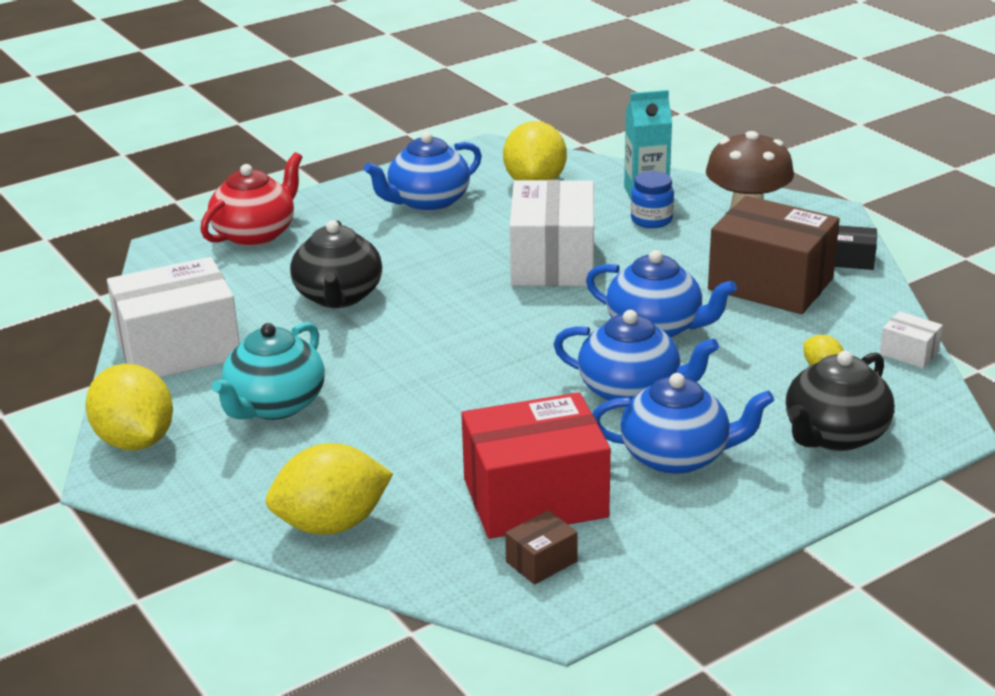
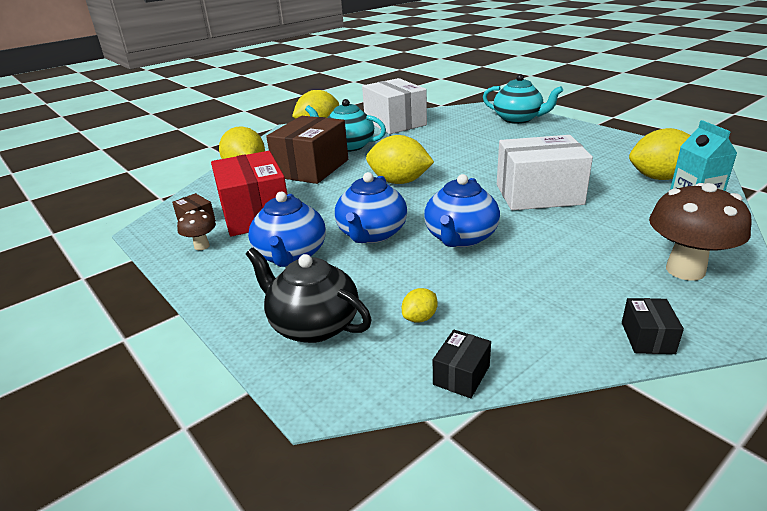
camera: 85 degrees right, 0 degrees up
red teapot [200,152,303,247] -> turquoise teapot [483,74,563,124]
black teapot [290,220,382,308] -> none
blue teapot [364,132,482,212] -> none
blue jar [631,171,674,228] -> none
brown box [708,196,840,314] -> brown box moved to [266,116,348,184]
white box [880,311,943,368] -> black box [433,330,491,399]
none -> brown mushroom [177,210,216,250]
none -> yellow lemon [366,135,434,184]

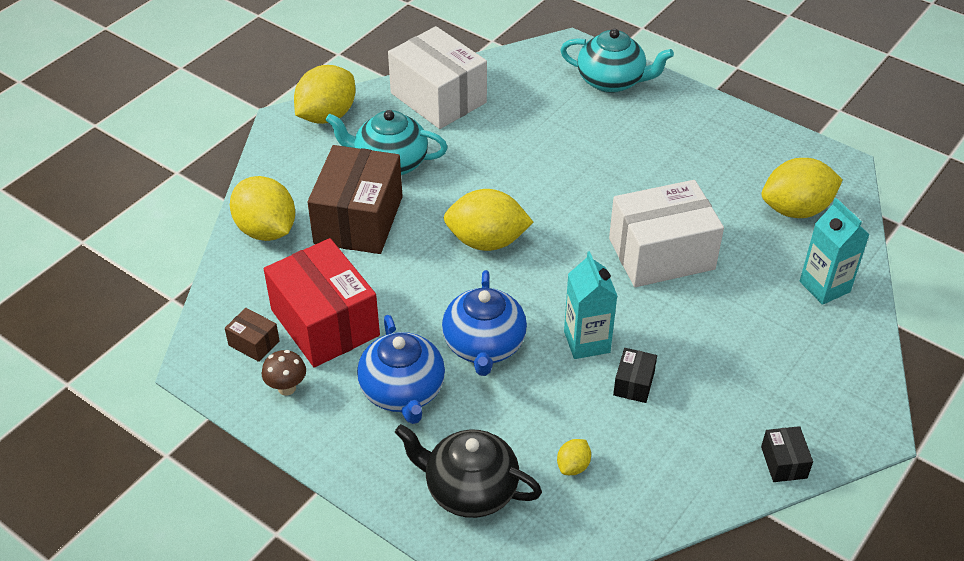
camera: 15 degrees left, 15 degrees up
blue teapot [424,174,500,247] -> turquoise carton [564,251,617,359]
black box [433,330,491,399] -> black box moved to [613,348,657,403]
brown mushroom [649,183,751,281] -> none

